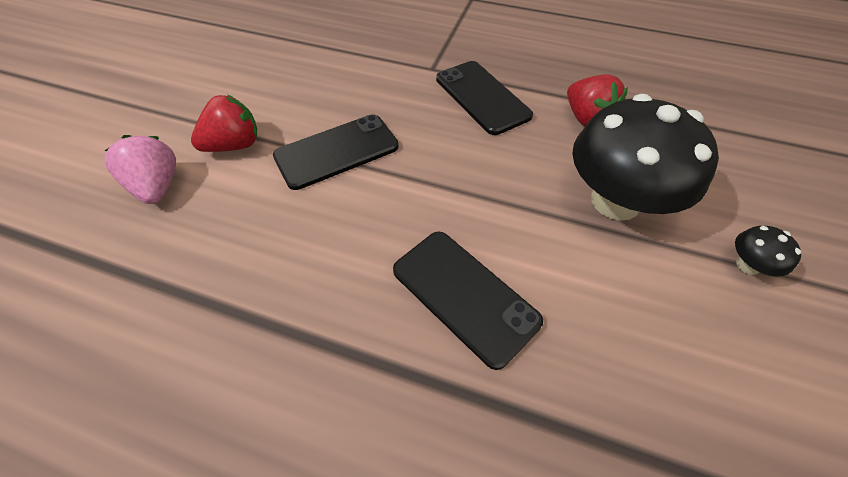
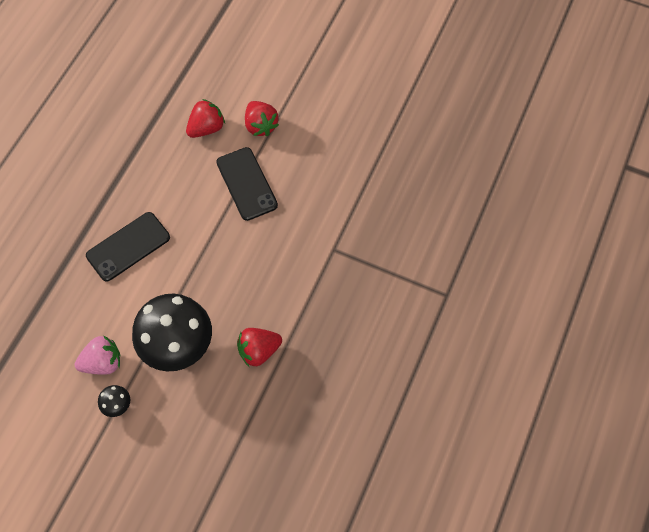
camera: 95 degrees right, 10 degrees up
pink strawberry [105,135,176,204] -> pink strawberry moved to [75,335,120,375]
black phone [436,61,533,135] -> none
none -> red strawberry [186,99,225,138]

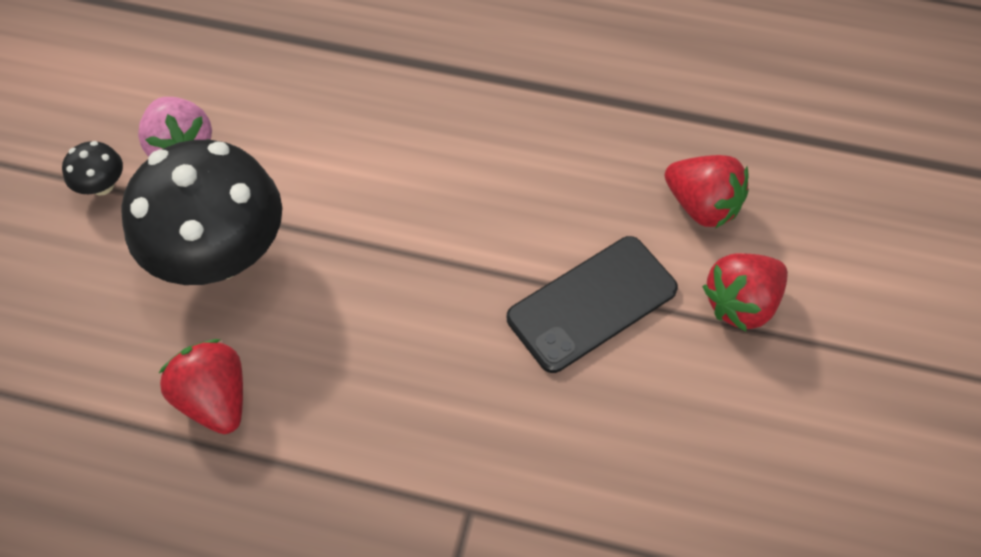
camera: 80 degrees right, 5 degrees down
black phone [86,212,170,281] -> none

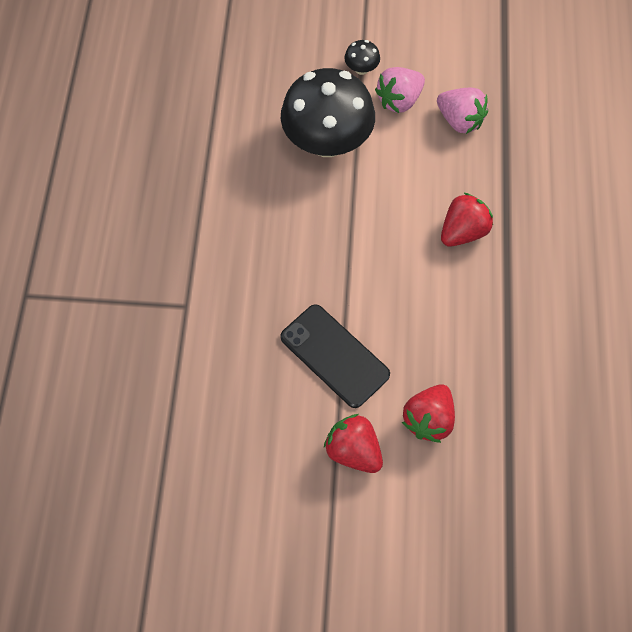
camera: 80 degrees right, 5 degrees up
red strawberry [159,339,243,434] -> red strawberry moved to [441,192,493,246]
none -> pink strawberry [437,88,488,134]

